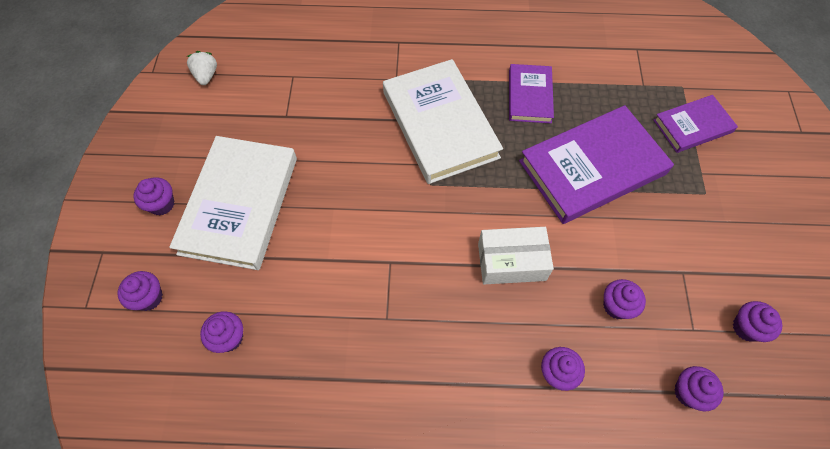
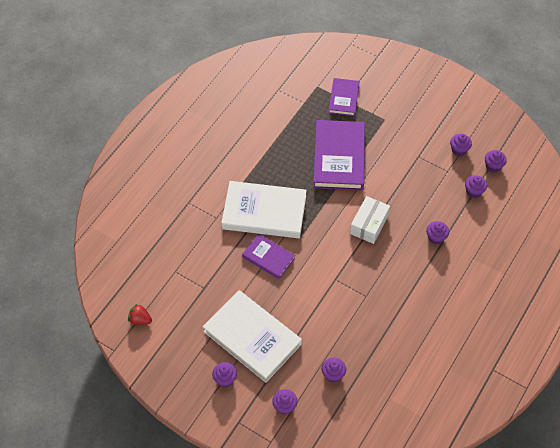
camera: 60 degrees left, 5 degrees down
white strawberry [187,51,217,85] -> red strawberry [128,303,152,325]
purple book [509,64,554,123] -> purple book moved to [242,234,295,279]
purple cupcake [603,279,646,319] -> purple cupcake moved to [485,150,507,173]

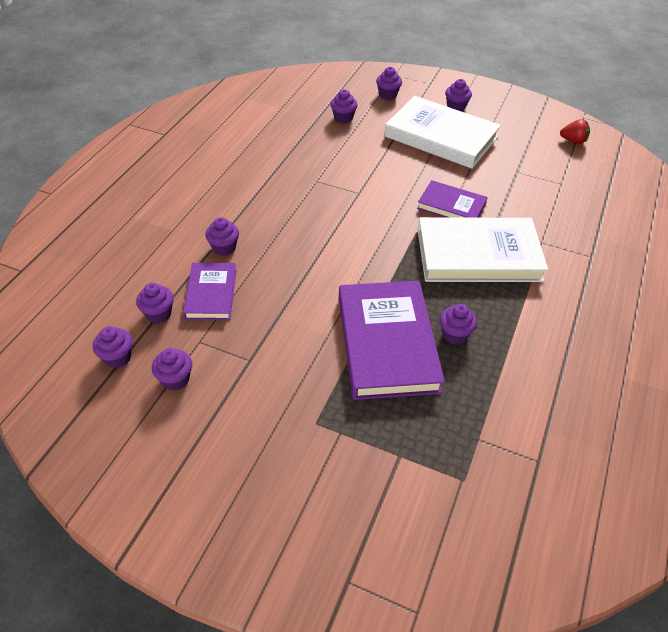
camera: 170 degrees right, 10 degrees down
purple book [329,78,360,116] -> purple book moved to [183,263,236,320]
white box [350,196,390,244] -> none
none -> purple cupcake [440,304,477,345]

